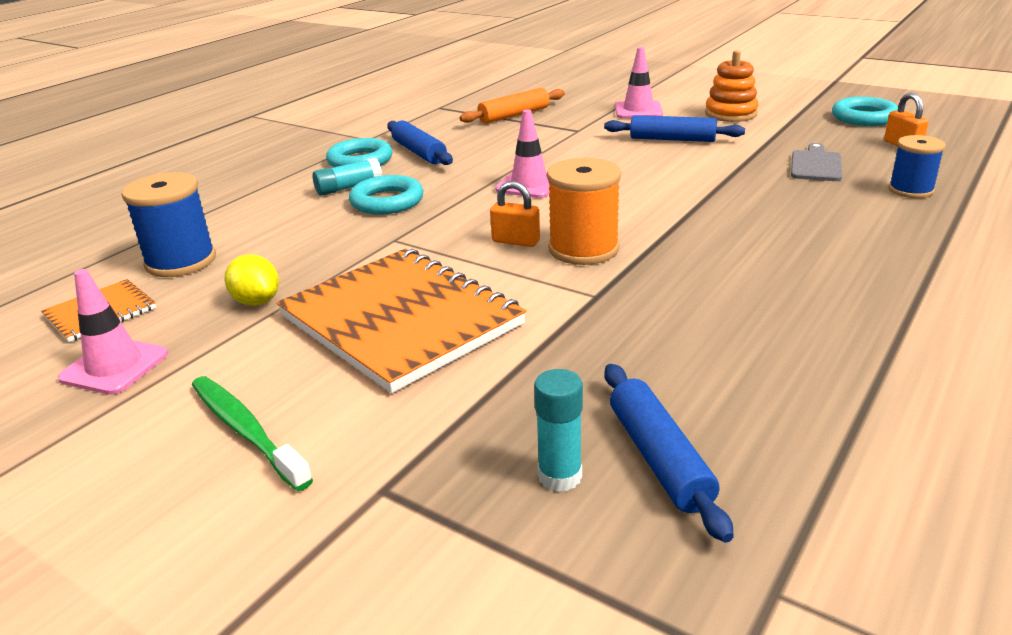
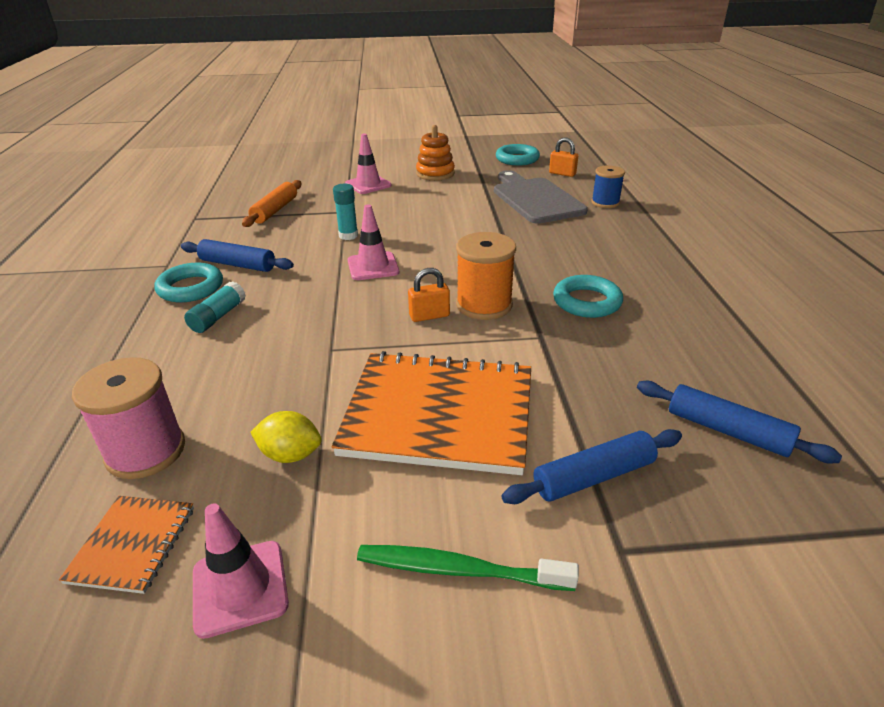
camera: 40 degrees left, 5 degrees up
blue spool [121,172,216,277] -> pink spool [72,357,185,479]
turquoise ring [349,175,423,215] -> turquoise ring moved to [553,275,623,318]
turquoise glue stick [534,369,583,492] -> turquoise glue stick moved to [333,184,358,240]
blue rolling pin [604,115,745,142] -> blue rolling pin moved to [501,429,682,504]
grey cutting board [791,143,842,181] -> grey cutting board [494,170,588,224], size x1.87

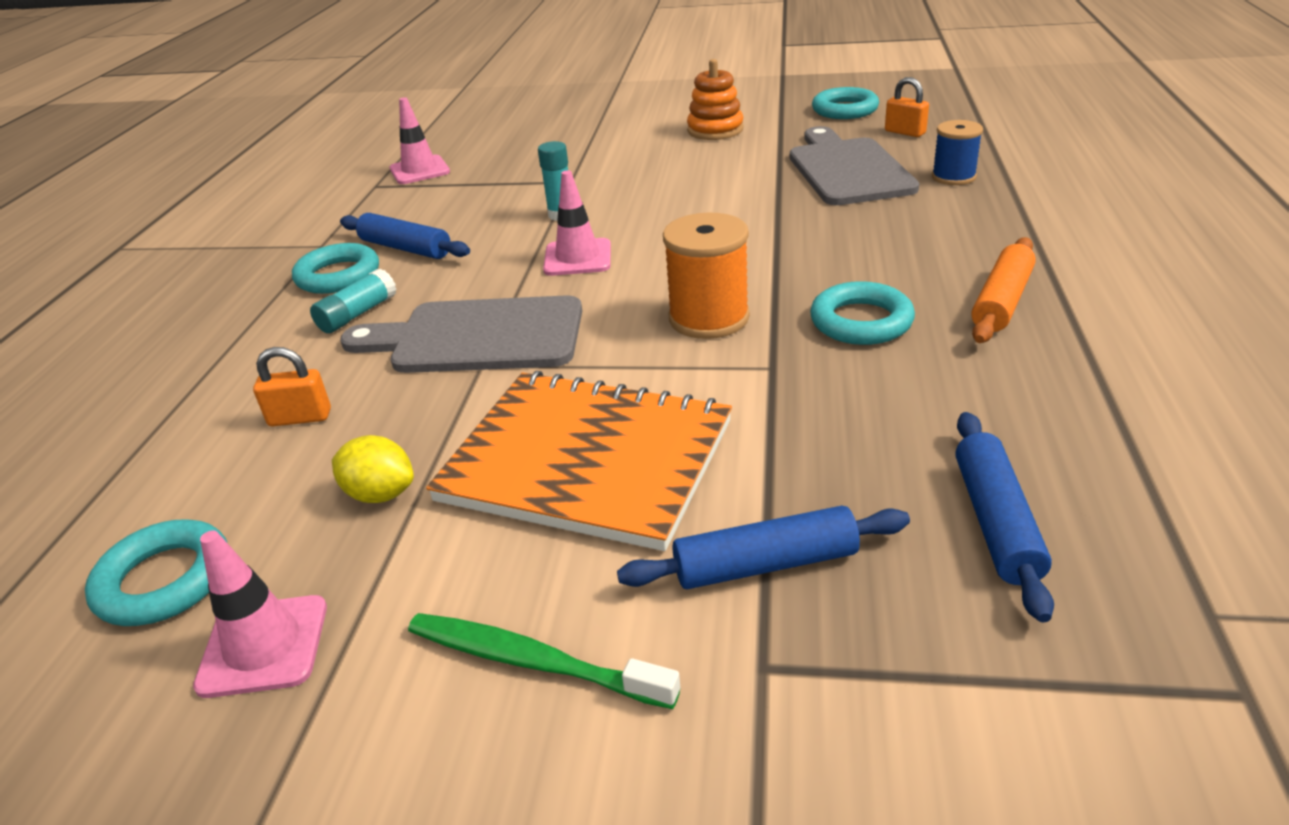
camera: 15 degrees right, 0 degrees up
orange notebook [59,496,194,594] -> turquoise ring [85,520,227,626]
pink spool [72,357,185,479] -> none
orange rolling pin [242,180,301,227] -> orange rolling pin moved to [971,237,1036,343]
pink traffic cone [345,134,392,194] -> pink traffic cone moved to [390,97,450,184]
orange padlock [408,268,450,322] -> orange padlock moved to [253,347,331,426]
blue rolling pin [637,381,842,463] -> blue rolling pin turned 45 degrees clockwise [955,412,1054,623]
none -> grey cutting board [340,295,582,373]

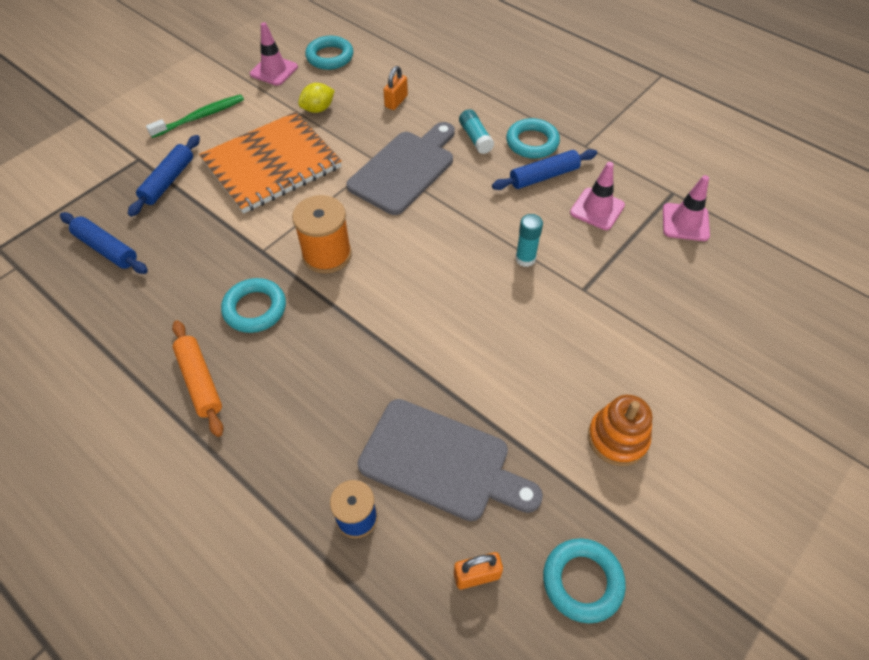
camera: 120 degrees right, 20 degrees up
pink traffic cone [543,170,611,276] -> pink traffic cone moved to [570,162,625,230]

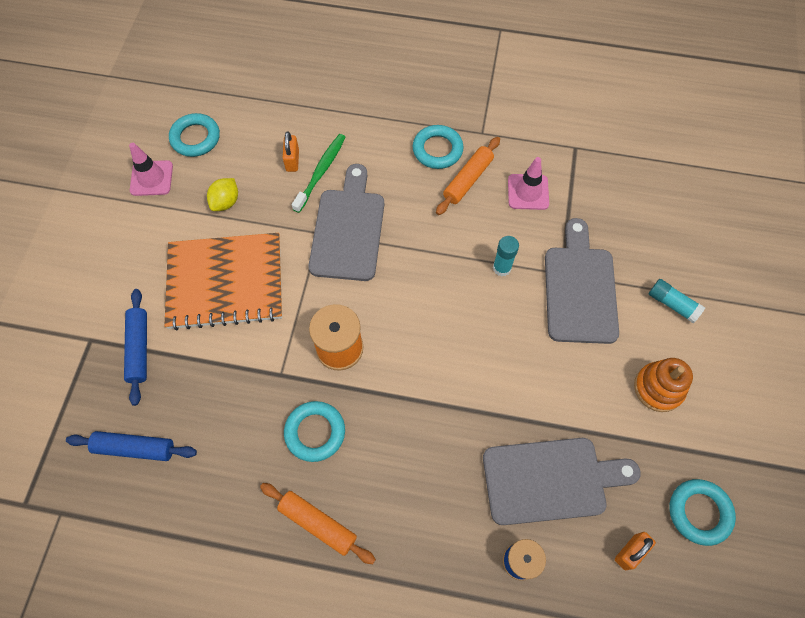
camera: 30 degrees left, 10 degrees up
green toothbrush [146,94,244,138] -> green toothbrush moved to [292,134,346,213]
orange notebook [199,112,342,214] -> orange notebook turned 60 degrees clockwise [164,233,282,330]
turquoise glue stick [459,109,494,154] -> turquoise glue stick moved to [649,279,705,323]
blue rolling pin [492,149,597,190] -> orange rolling pin [436,137,500,215]
pink traffic cone [663,175,710,241] -> none
none -> grey cutting board [545,218,619,344]

